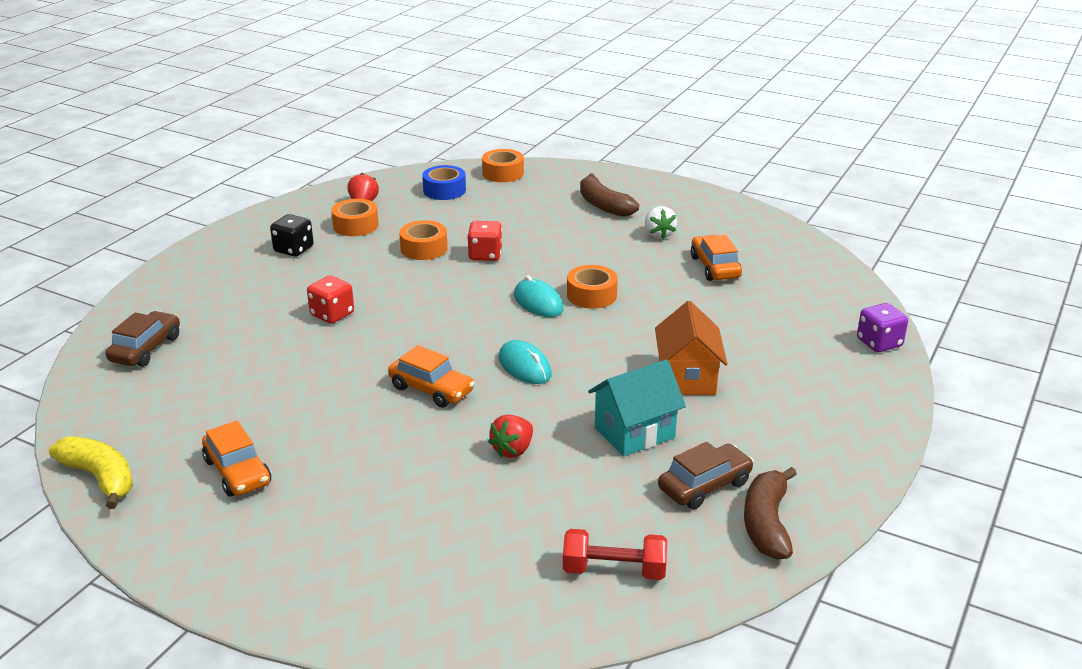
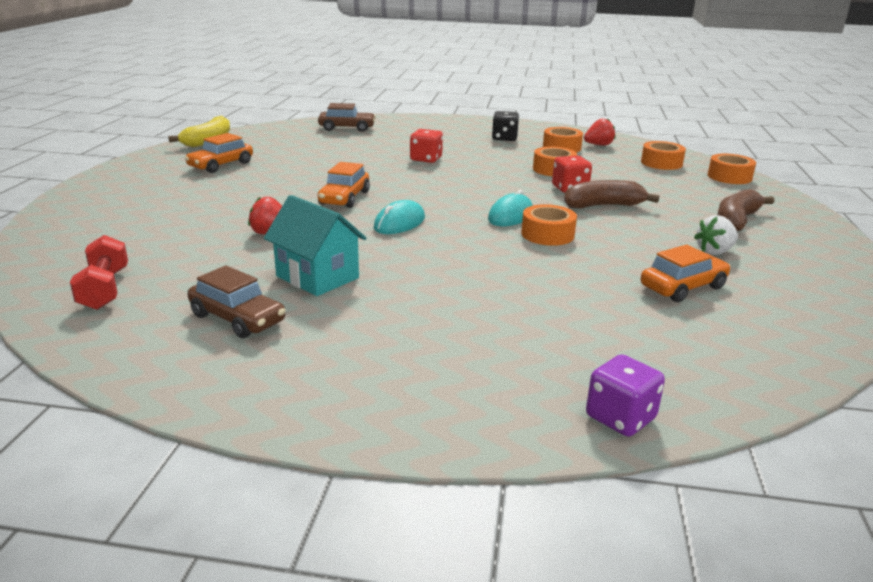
camera: 70 degrees right, 5 degrees down
blue tape [422,165,466,200] -> orange tape [641,141,686,170]
orange house [655,301,727,395] -> none
brown banana [744,467,797,560] -> brown banana moved to [564,180,659,209]

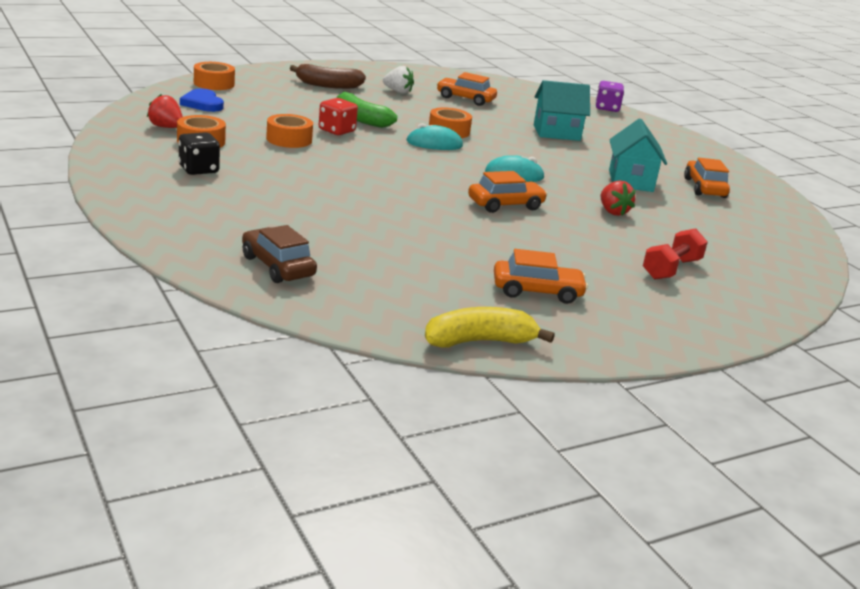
camera: 130 degrees left, 0 degrees up
red dumbbell [70,235,128,310] -> red dumbbell moved to [643,229,708,280]
brown car [188,266,286,338] -> orange car [684,157,730,198]
red dice [410,129,443,163] -> none
brown banana [564,180,659,209] -> green banana [337,92,397,128]
orange tape [641,141,686,170] -> blue heart [180,89,224,112]
none -> turquoise house [534,80,590,141]

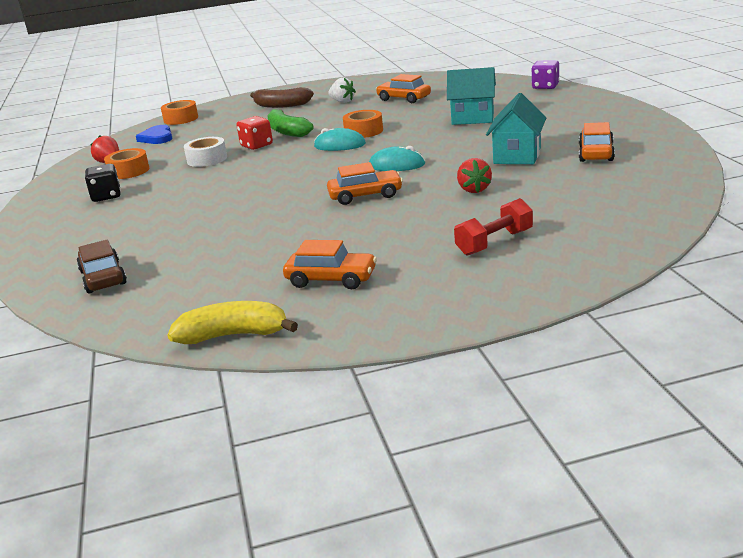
camera: 20 degrees right, 0 degrees up
orange tape [266,114,313,148] -> white tape [184,137,227,167]

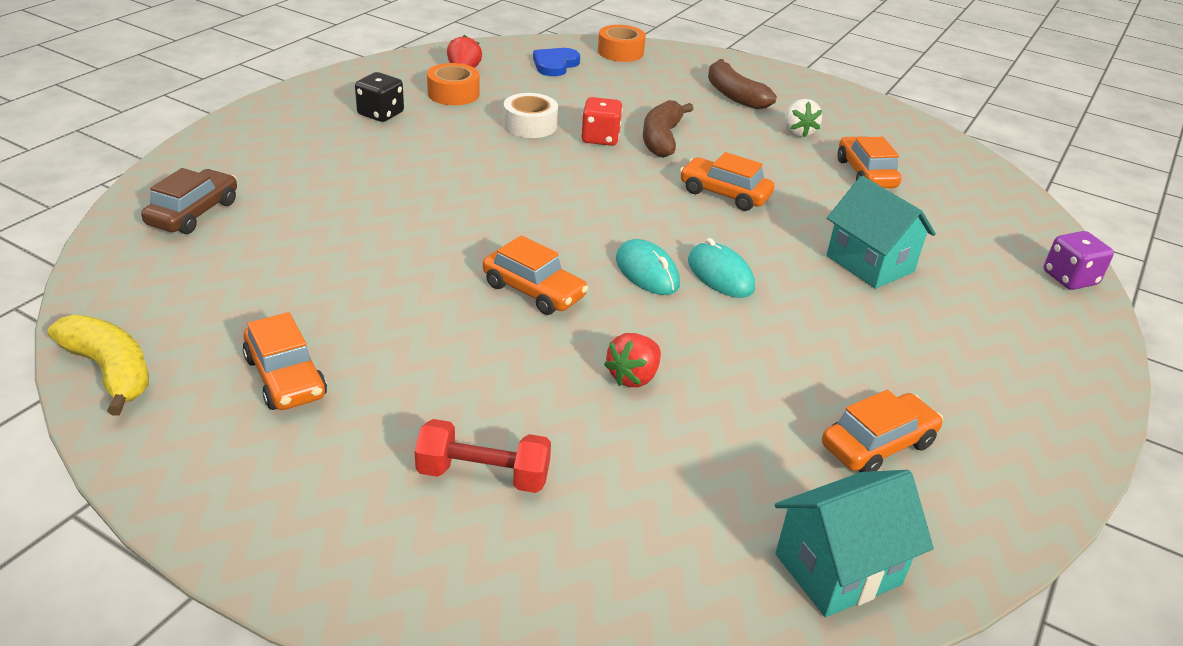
camera: 40 degrees right, 10 degrees up
green banana [267,109,314,137] -> brown banana [643,100,694,158]
turquoise mouse [314,128,366,151] -> turquoise mouse moved to [688,238,755,298]
orange tape [343,110,383,138] -> orange car [680,152,774,211]
turquoise house [486,93,546,164] -> turquoise house moved to [775,470,934,617]

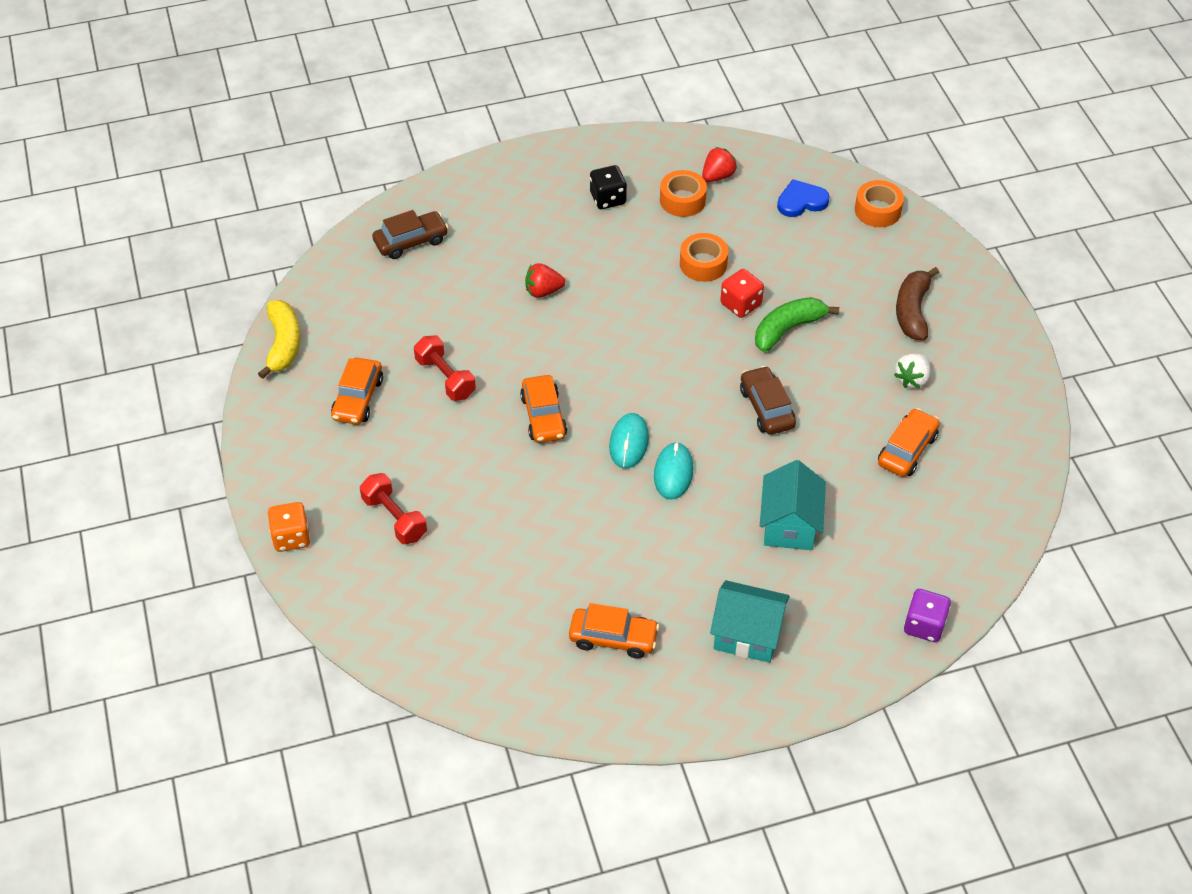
camera: 45 degrees right, 15 degrees up
white tape [503,93,558,138] -> orange tape [680,233,728,282]
red strawberry [604,333,661,387] -> red strawberry moved to [525,263,565,298]
brown banana [643,100,694,158] -> green banana [755,297,839,352]
orange car [680,152,774,211] -> brown car [740,366,796,435]
turquoise house [775,470,934,617] -> turquoise house moved to [710,580,790,663]
none -> orange dice [268,502,310,552]
none -> red dumbbell [414,336,476,401]

